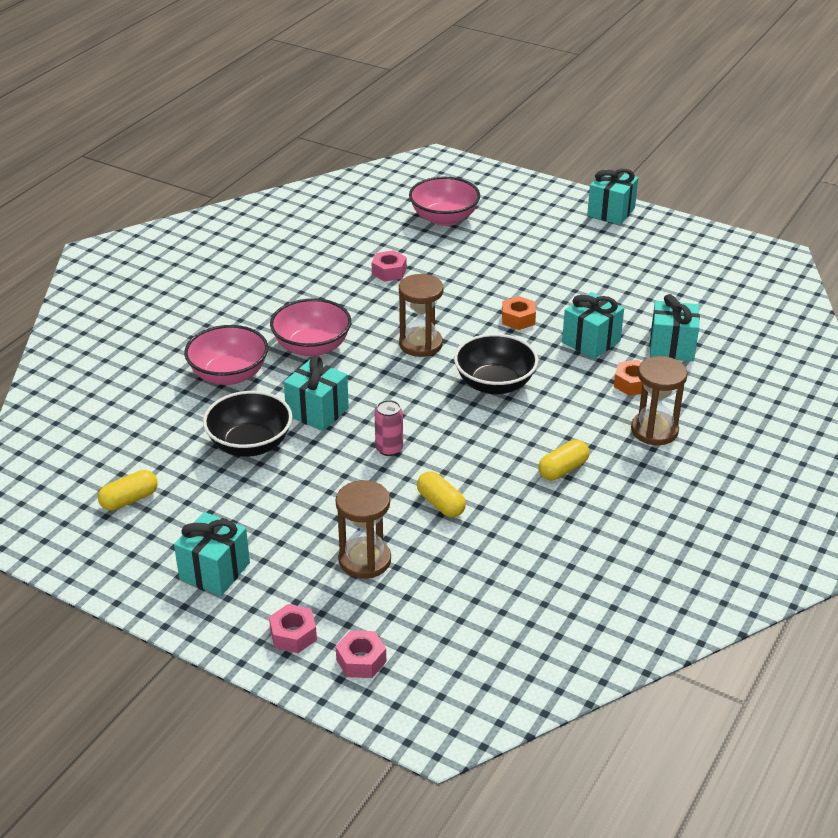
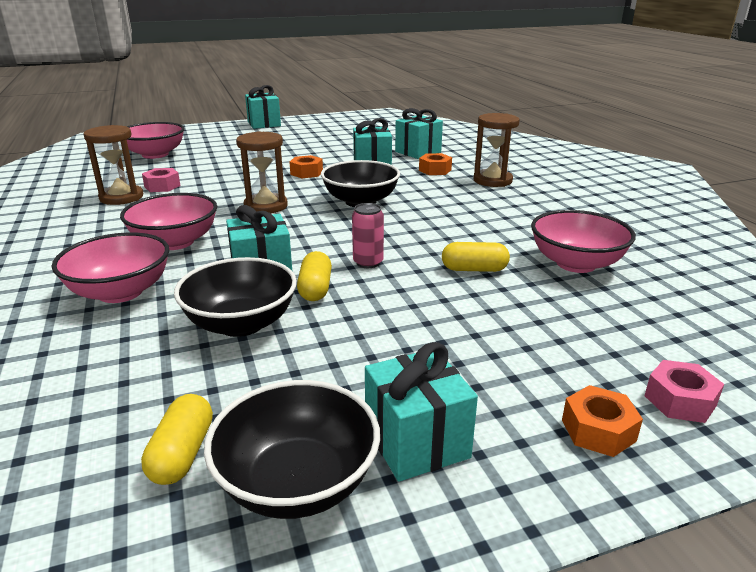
camera: 50 degrees left, 10 degrees down
pink nut [269,604,317,653] -> orange nut [562,385,643,457]
brown hourglass [336,480,391,579] -> brown hourglass moved to [83,125,143,205]
yellow capsule [538,440,589,480] -> yellow capsule moved to [297,251,332,301]
none -> black bowl [204,380,380,519]
none -> pink bowl [531,210,636,273]

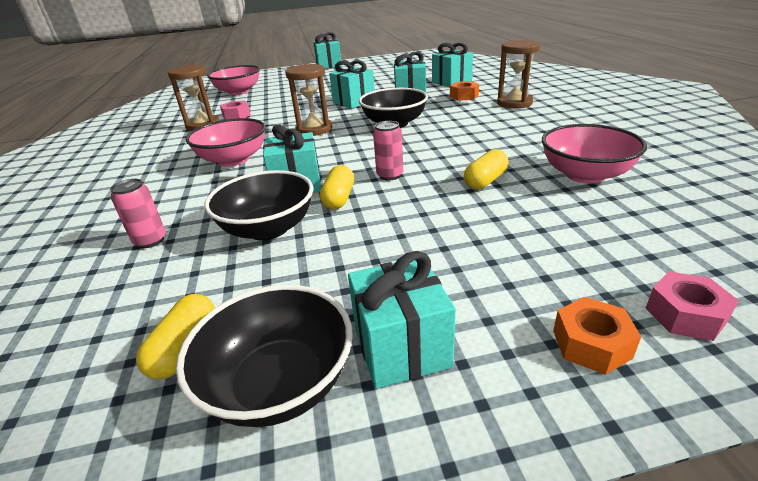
camera: 10 degrees right, 5 degrees up
pink bowl [52,232,169,303] -> none
orange nut [290,155,323,178] -> turquoise gift [329,60,375,109]
yellow capsule [442,242,510,272] -> yellow capsule turned 60 degrees counterclockwise [464,149,509,190]
none -> pink can [110,179,166,248]

